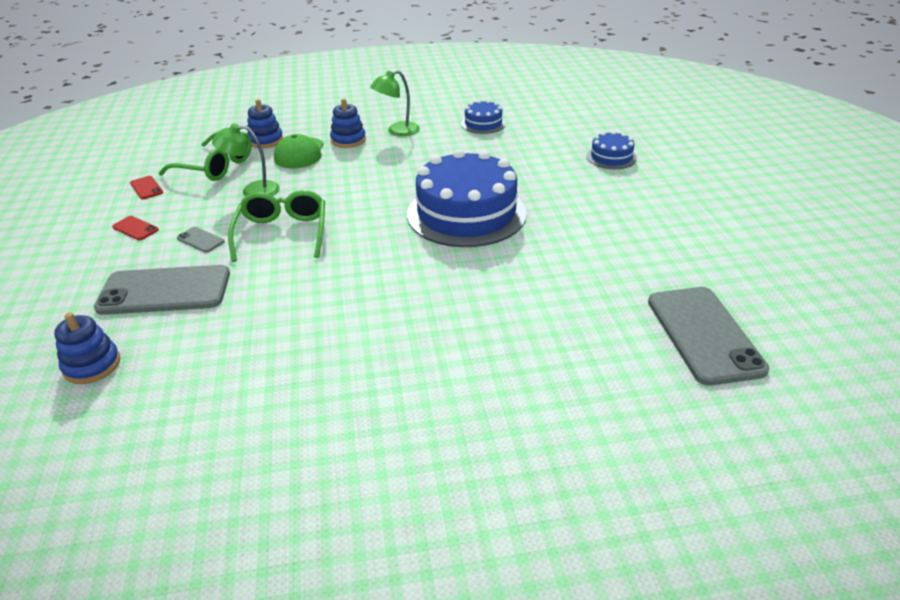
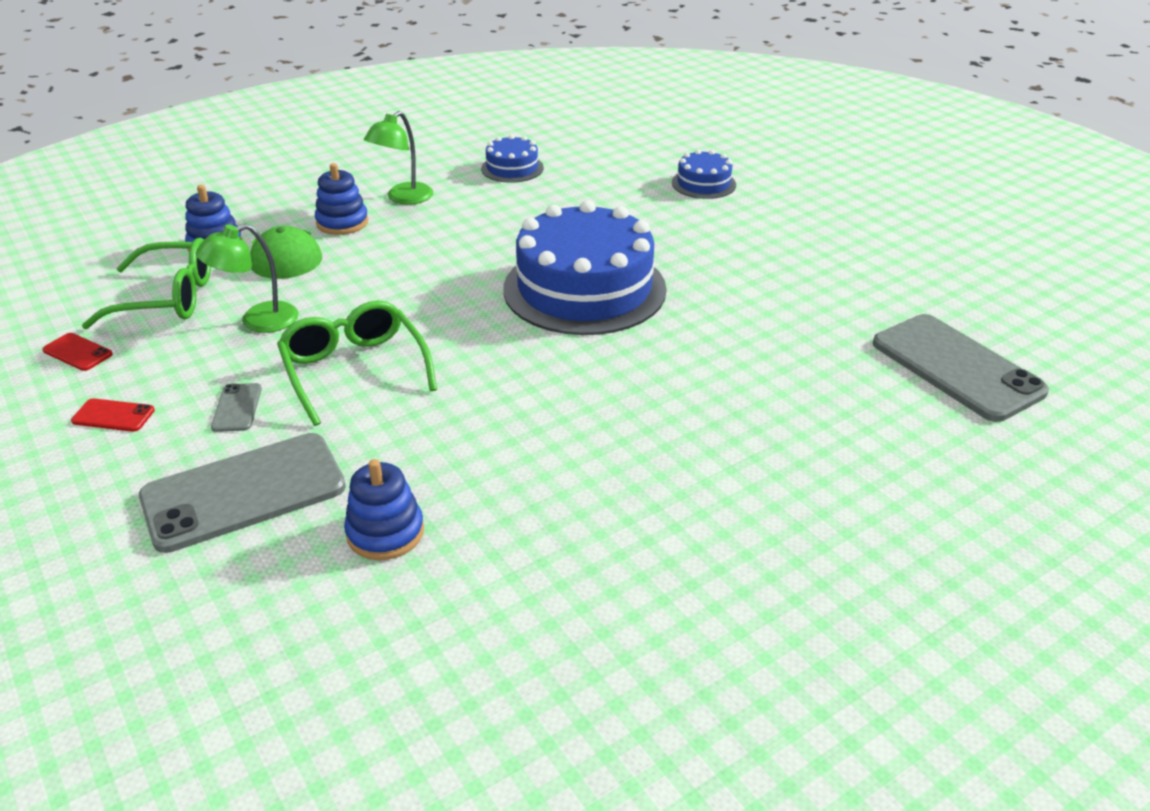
camera: 25 degrees left, 0 degrees up
blue stacking toy [54,313,120,384] -> blue stacking toy moved to [344,459,424,560]
grey phone [177,227,225,253] -> grey phone turned 75 degrees clockwise [211,383,262,432]

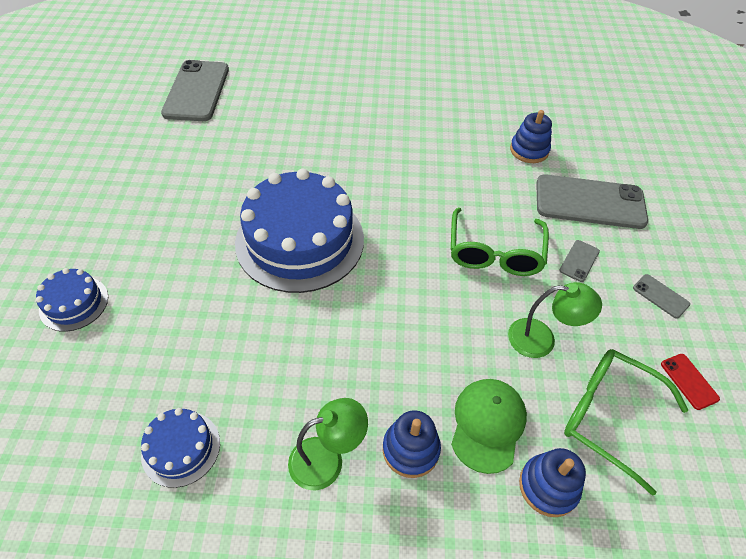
camera: 145 degrees left, 15 degrees up
red phone [71,398,155,432] -> grey phone [633,274,690,319]

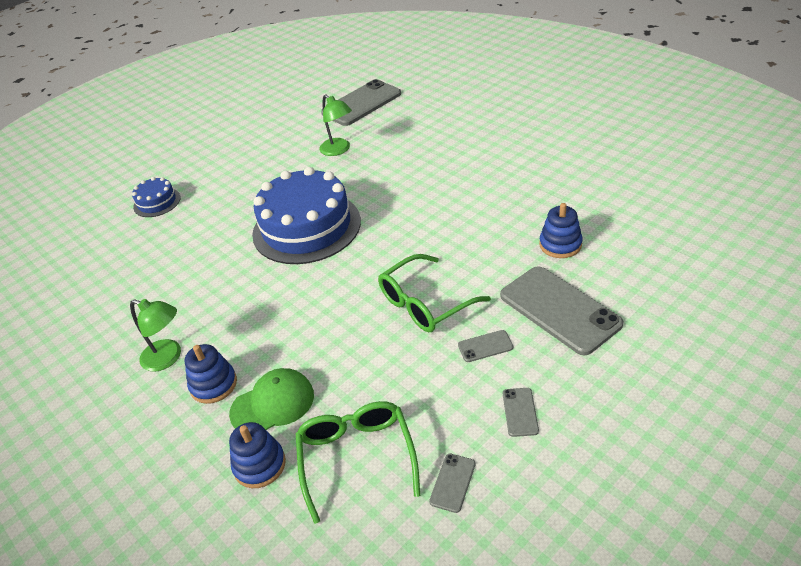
camera: 50 degrees right, 10 degrees down
blue cake [141,408,220,488] -> none
green lamp [508,282,602,358] -> green lamp moved to [319,94,352,156]
red phone [661,354,720,410] -> grey phone [429,453,475,513]

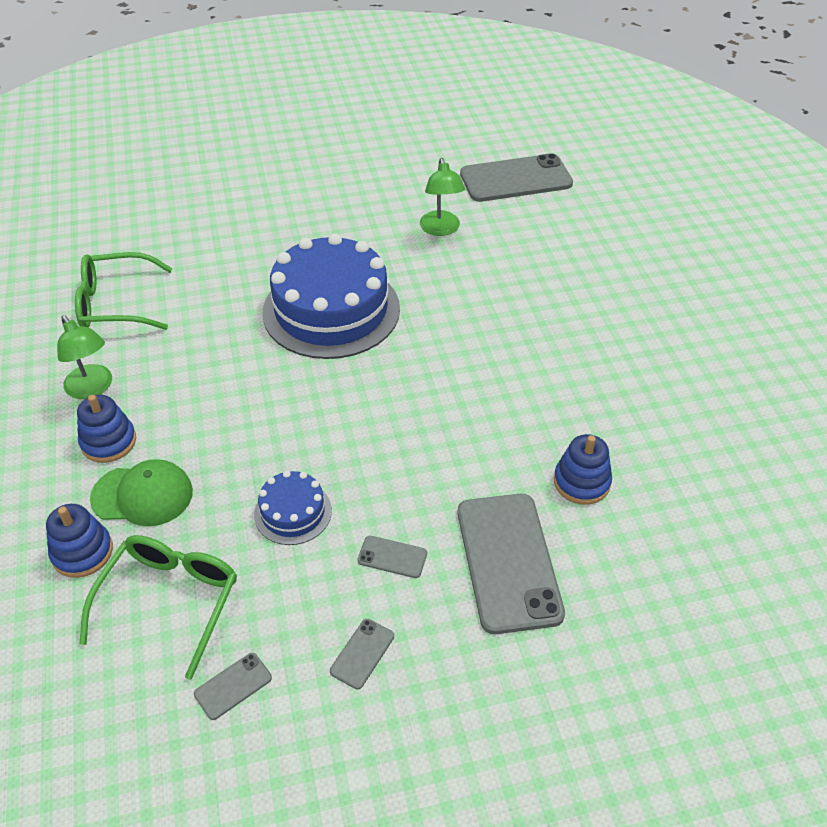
camera: 25 degrees right, 5 degrees up
blue cake [132,177,181,217] -> blue cake moved to [254,470,332,545]
green glasses [378,254,491,332] -> green glasses moved to [75,252,172,330]

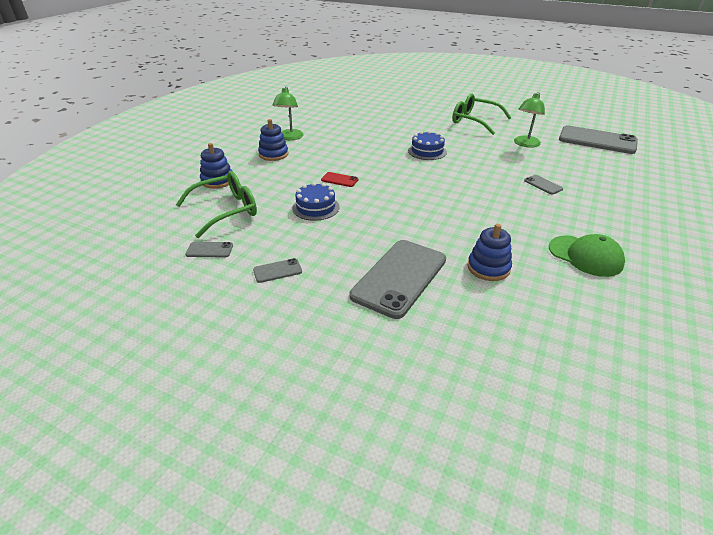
camera: 40 degrees right, 10 degrees down
green glasses [75,252,172,330] -> green glasses moved to [452,94,512,135]
green cap [90,459,193,526] -> green cap moved to [549,234,625,277]
blue cake [263,233,400,359] -> blue cake [408,131,447,160], size x0.47
grey phone [357,536,427,578] -> grey phone moved to [524,175,563,195]
none -> red phone [321,172,359,187]

